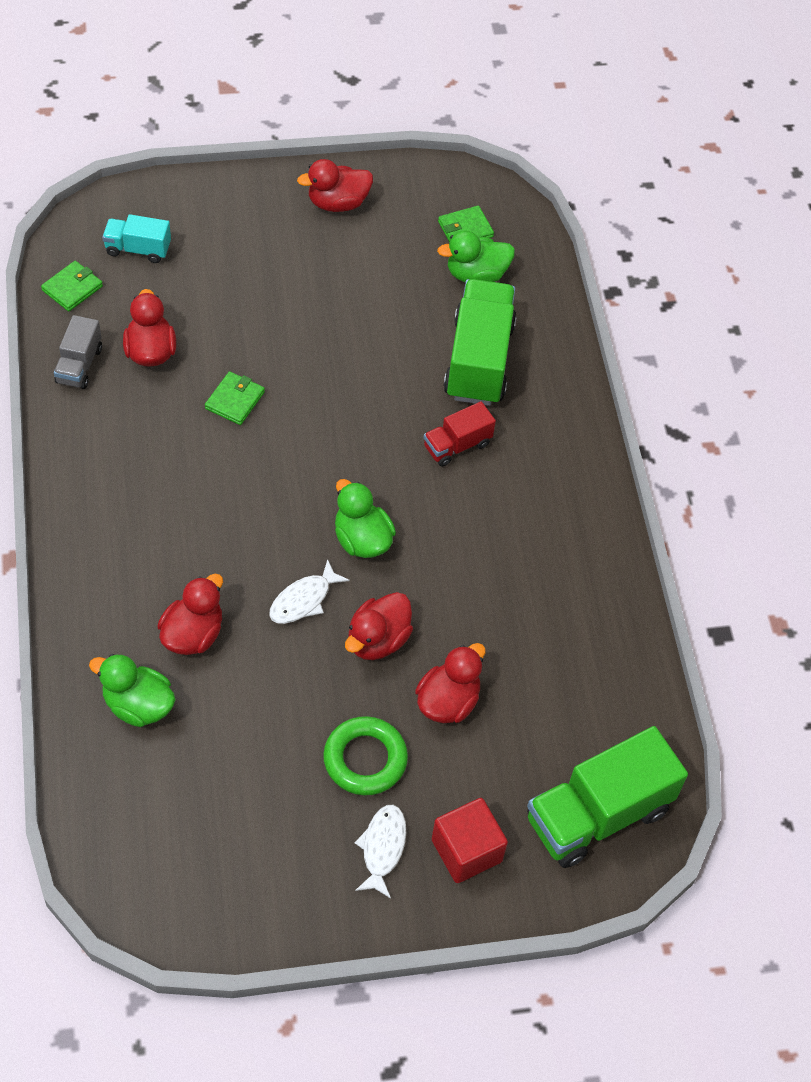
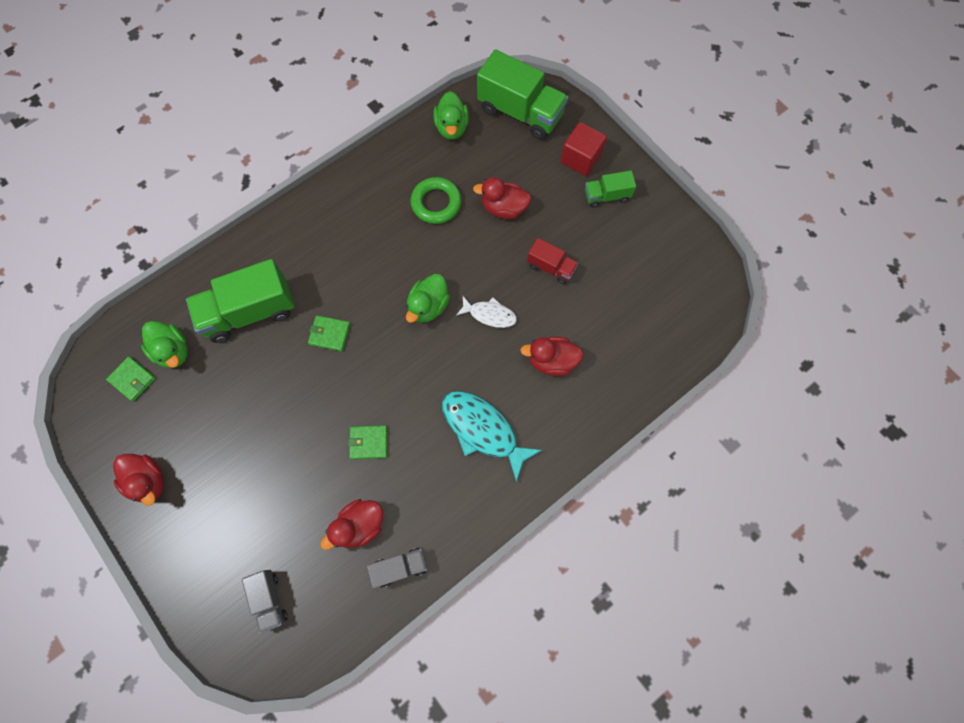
camera: 115 degrees left, 15 degrees up
green wallet [41,261,103,311] -> green wallet moved to [308,315,350,351]
green duck [89,654,175,727] -> green duck moved to [433,91,469,140]
turquoise truck [102,214,171,263] -> grey truck [242,570,288,634]
green ring [323,716,408,796] -> green ring moved to [411,177,462,224]
red duck [345,592,413,660] -> none
white fish [355,805,406,898] -> green truck [585,171,636,208]
red truck [423,401,496,467] -> red truck moved to [527,238,578,284]
none -> turquoise fish [442,391,542,482]

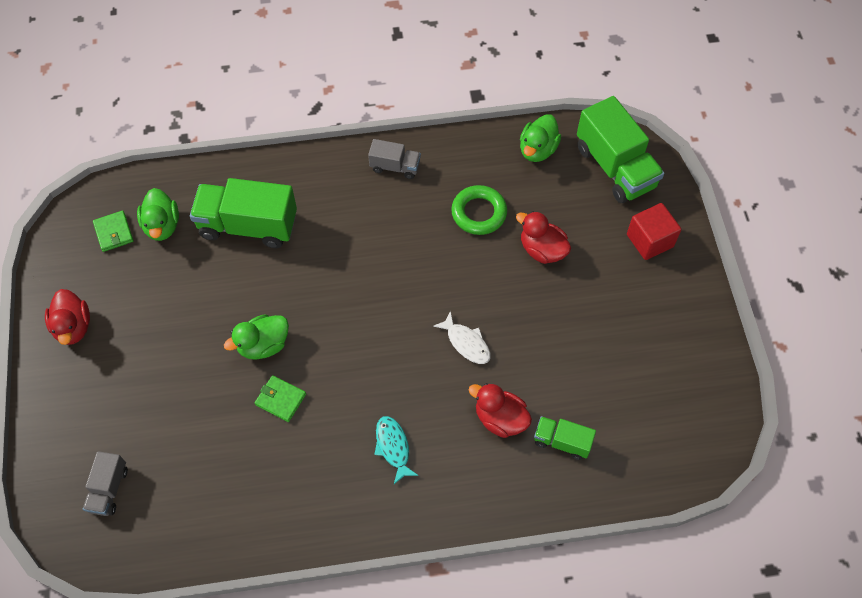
camera: 30 degrees right, 10 degrees down
green wallet [308,315,350,351] -> none
red duck [320,499,383,550] -> none
grey truck [367,548,427,588] -> grey truck moved to [368,139,421,179]
green duck [406,274,450,323] -> green duck moved to [224,314,289,360]
turquoise fish [442,391,542,482] -> turquoise fish [374,416,419,484], size x0.58
red truck [527,238,578,284] -> none
green truck [585,171,636,208] -> green truck moved to [534,416,596,460]

